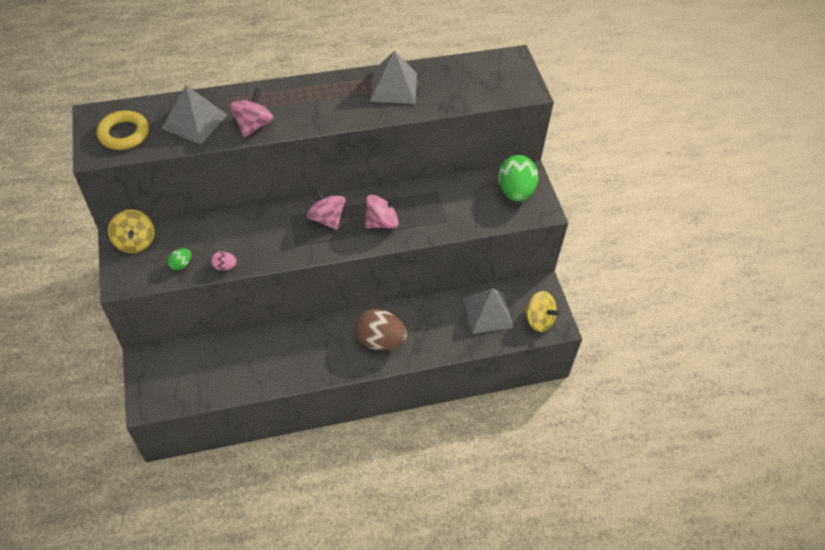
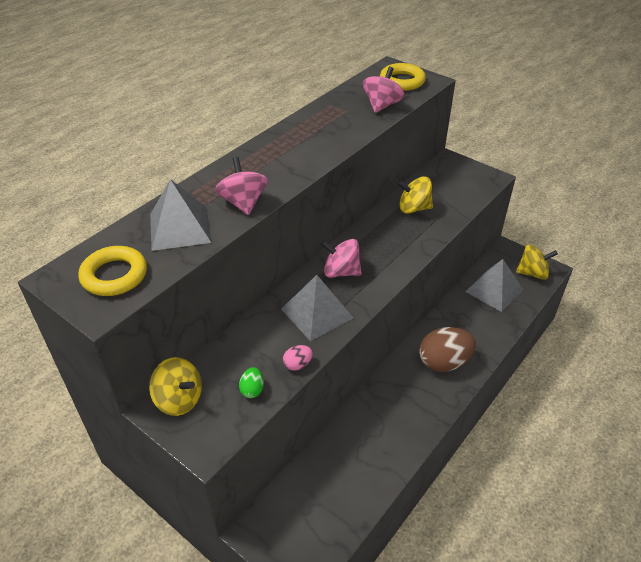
camera: 35 degrees left, 10 degrees down
pink spinning top [365,194,400,229] -> pink spinning top moved to [363,67,404,113]
grey pyramid [370,50,417,104] -> grey pyramid moved to [281,275,353,342]
green egg [498,155,538,201] -> none
none -> yellow ring [380,63,426,91]
none -> yellow spinning top [397,176,433,214]

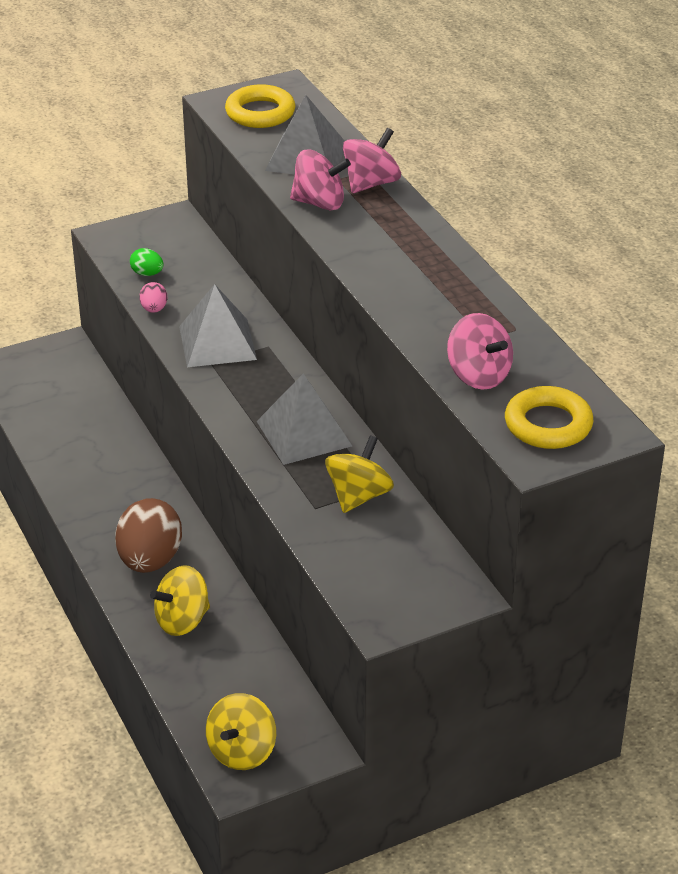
camera: 115 degrees right, 5 degrees down
yellow spinning top [149,357,202,416] -> yellow spinning top moved to [150,565,210,636]
pink spinning top [321,239,362,278] -> pink spinning top moved to [343,128,401,193]
grey pyramid [465,259,524,312] -> grey pyramid moved to [257,373,352,465]

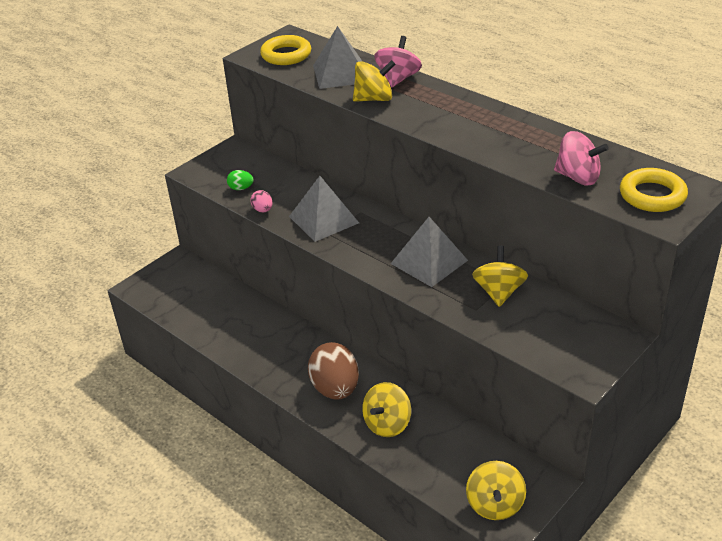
camera: 20 degrees left, 0 degrees up
pink spinning top [290,150,351,211] -> yellow spinning top [353,60,396,102]

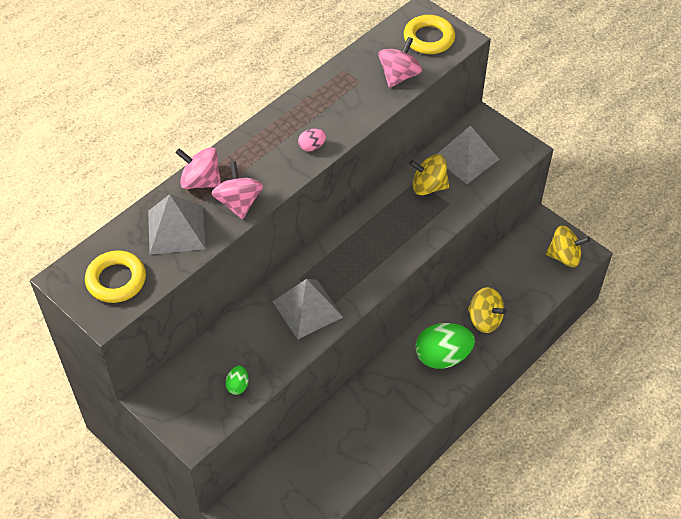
camera: 90 degrees left, 15 degrees up
pink egg [250,190,273,213] -> pink egg moved to [298,129,326,152]
brown egg [308,342,359,400] -> green egg [415,323,475,369]
yellow spinning top [353,60,396,102] -> pink spinning top [211,161,263,220]
grey pyramid [391,217,468,287] -> grey pyramid moved to [437,125,499,184]

